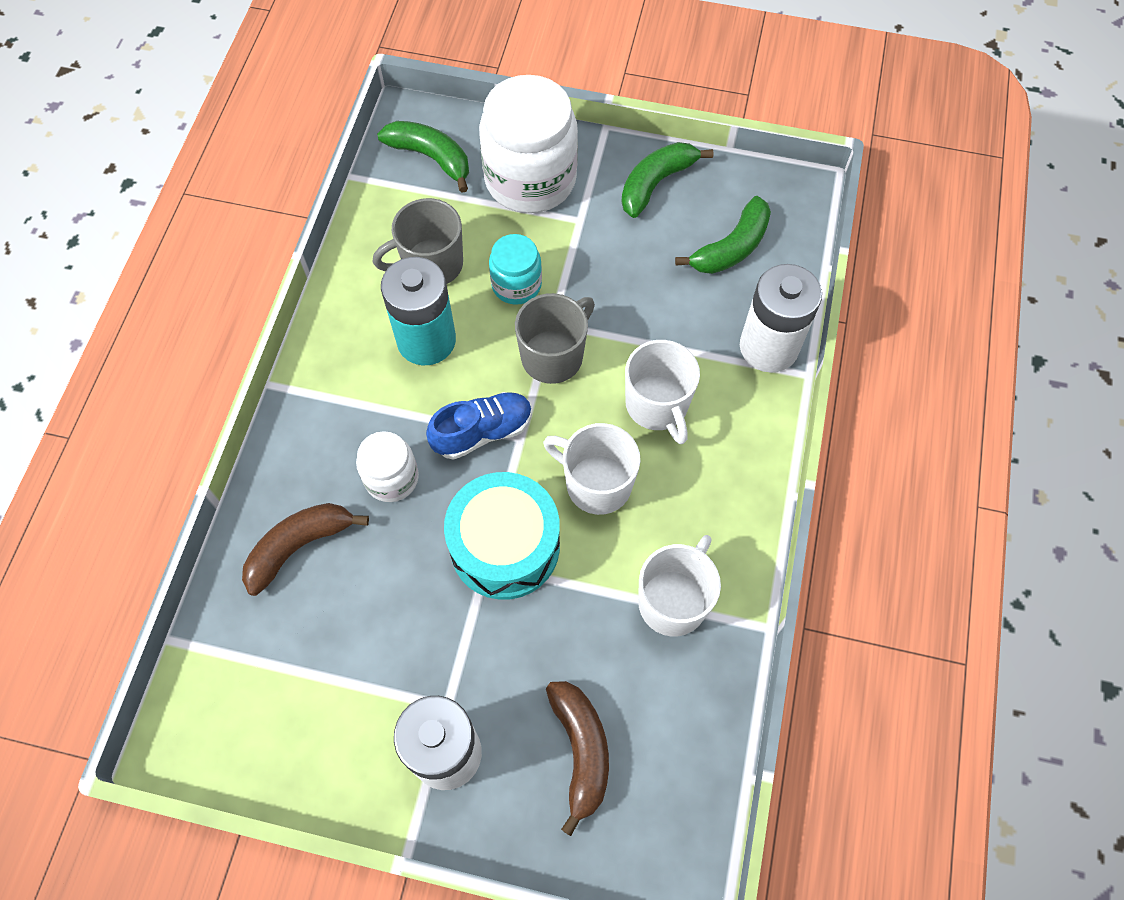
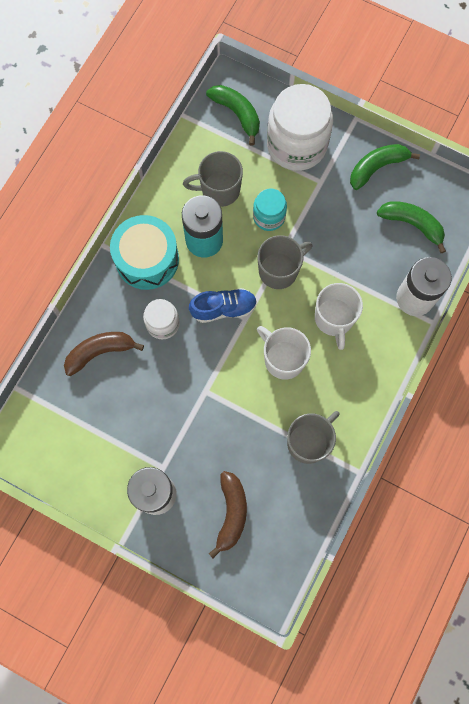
camera: 15 degrees right, 10 degrees up
turquoise drum [444,472,560,600] -> turquoise drum moved to [110,215,179,290]
white mug [638,535,721,636] -> grey mug [287,411,340,464]
green banana [675,196,771,274] -> green banana turned 120 degrees counterclockwise [377,201,446,253]

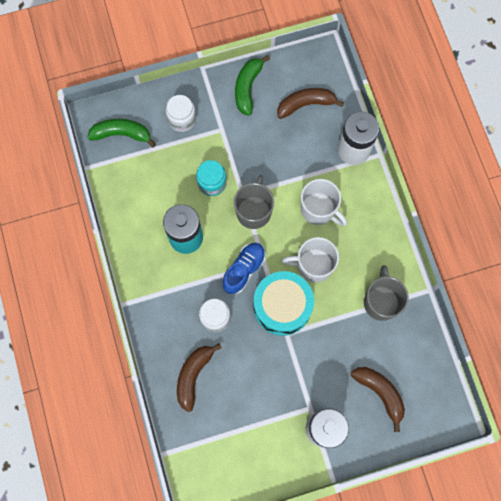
camera: 45 degrees left, 0 degrees up
turquoise drum [110,215,179,290] -> turquoise drum moved to [253,271,314,336]
grey mug [183,151,243,207] -> none
white jar [267,84,333,171] -> white jar [166,95,196,132], size x0.52
green banana [377,201,446,253] -> brown banana [277,88,344,119]

